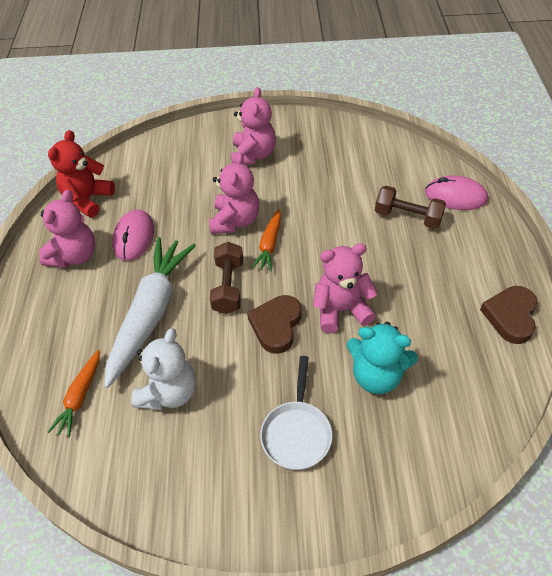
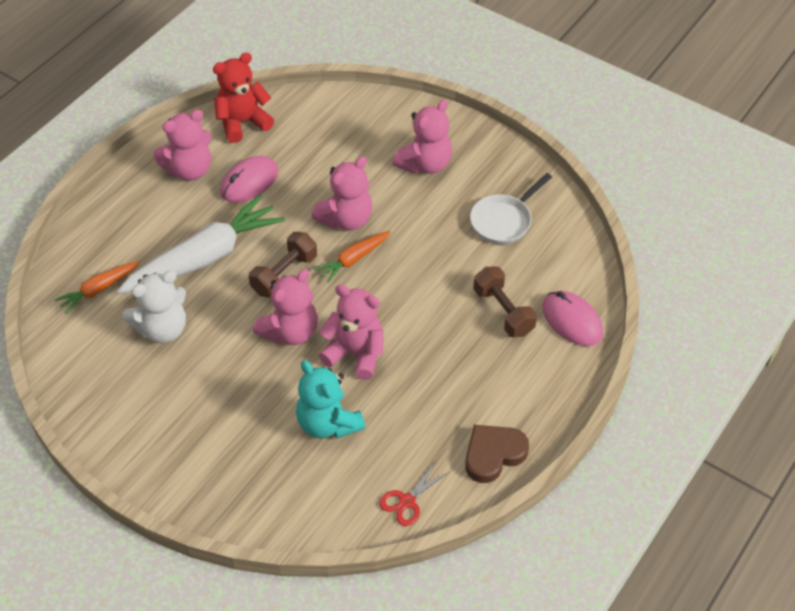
camera: 35 degrees right, 0 degrees up
brown heart [247,295,301,354] -> pink teddy bear [253,269,318,345]
white pan [260,356,332,470] -> white pan moved to [470,173,552,244]
none -> red scissors [379,461,449,526]

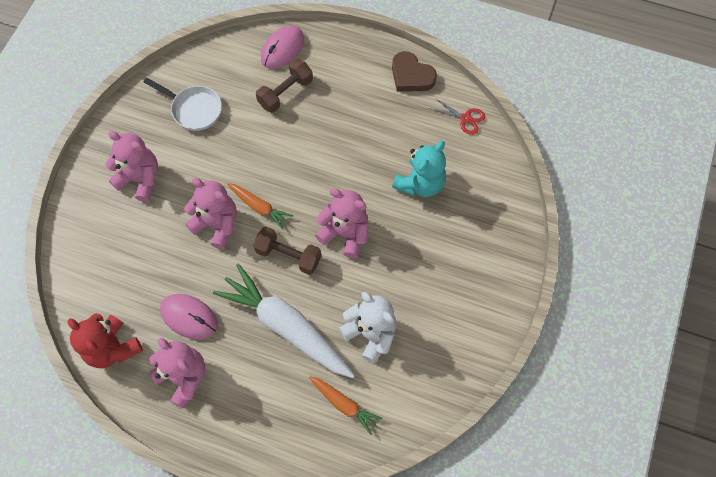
camera: 105 degrees left, 15 degrees up
pink teddy bear [319,285,383,380] -> none

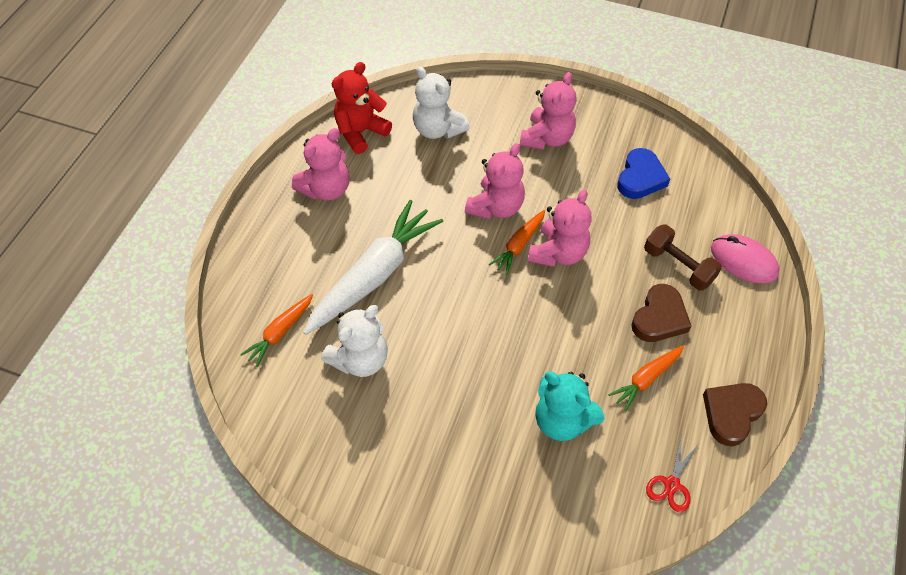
camera: 90 degrees right, 10 degrees down
white pan [143,78,222,131] -> blue heart [617,148,670,199]
pink mouse [160,294,218,340] -> none
brown dumbbell [253,226,321,275] -> none
pink teddy bear [315,188,369,258] -> pink teddy bear moved to [528,190,592,267]
none -> white teddy bear [413,66,470,139]
none -> orange carrot [608,345,684,411]
none -> brown heart [631,284,691,342]

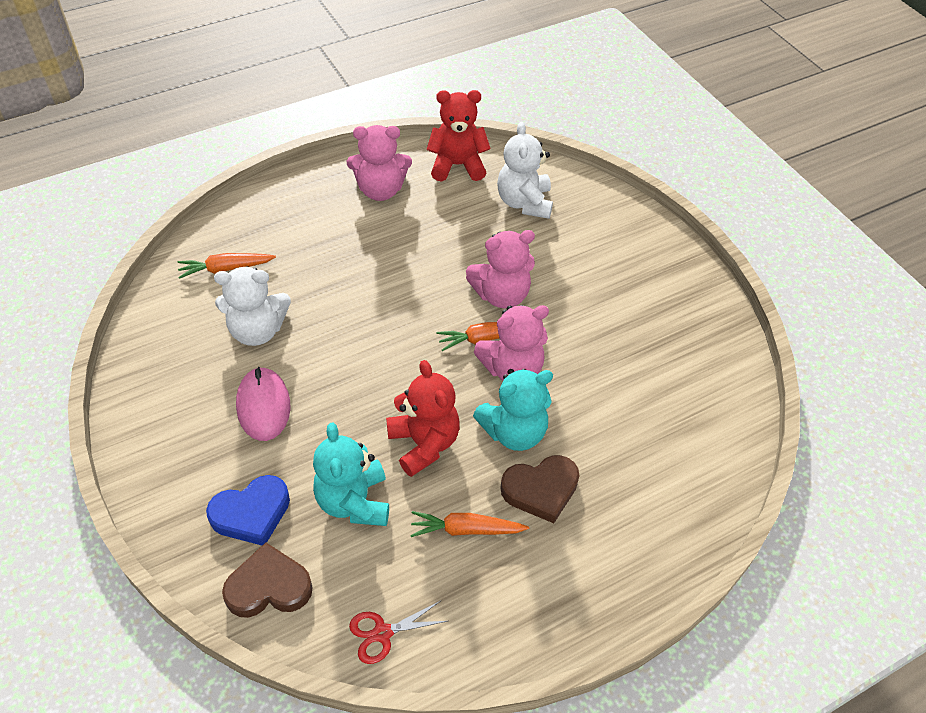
camera: 40 degrees right, 5 degrees down
white carrot [303,200,443,335] -> none
pink teddy bear [520,72,577,149] -> none
blue heart [617,148,670,199] -> blue heart moved to [206,475,290,545]
brown dumbbell [644,224,722,291] -> none
brown heart [703,383,767,446] -> brown heart moved to [222,542,313,618]
pink mouse [711,234,779,283] -> pink mouse moved to [236,367,290,441]
none -> red teddy bear [386,360,460,477]
none -> turquoise teddy bear [473,368,553,451]

